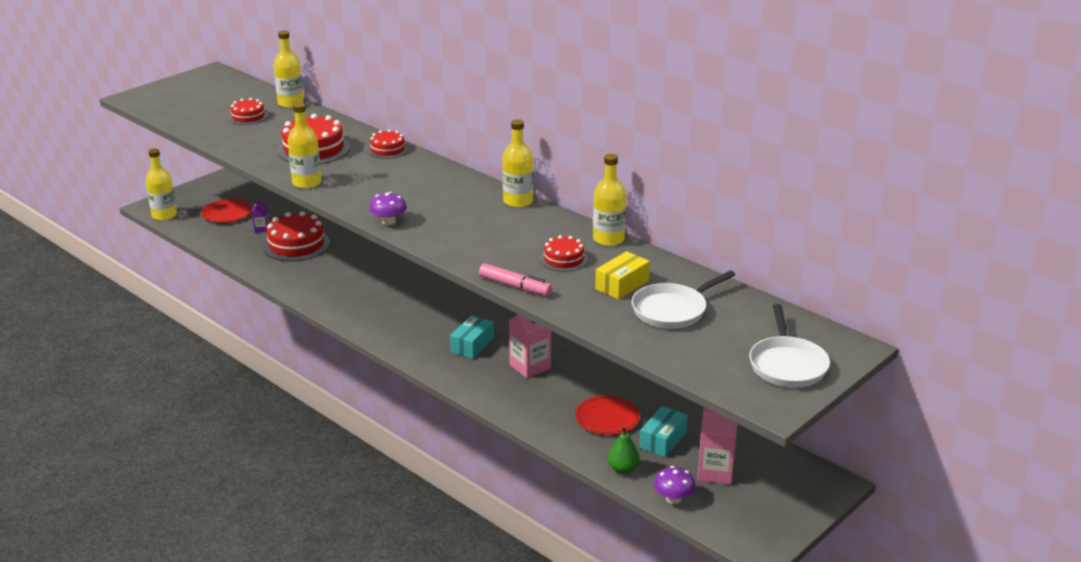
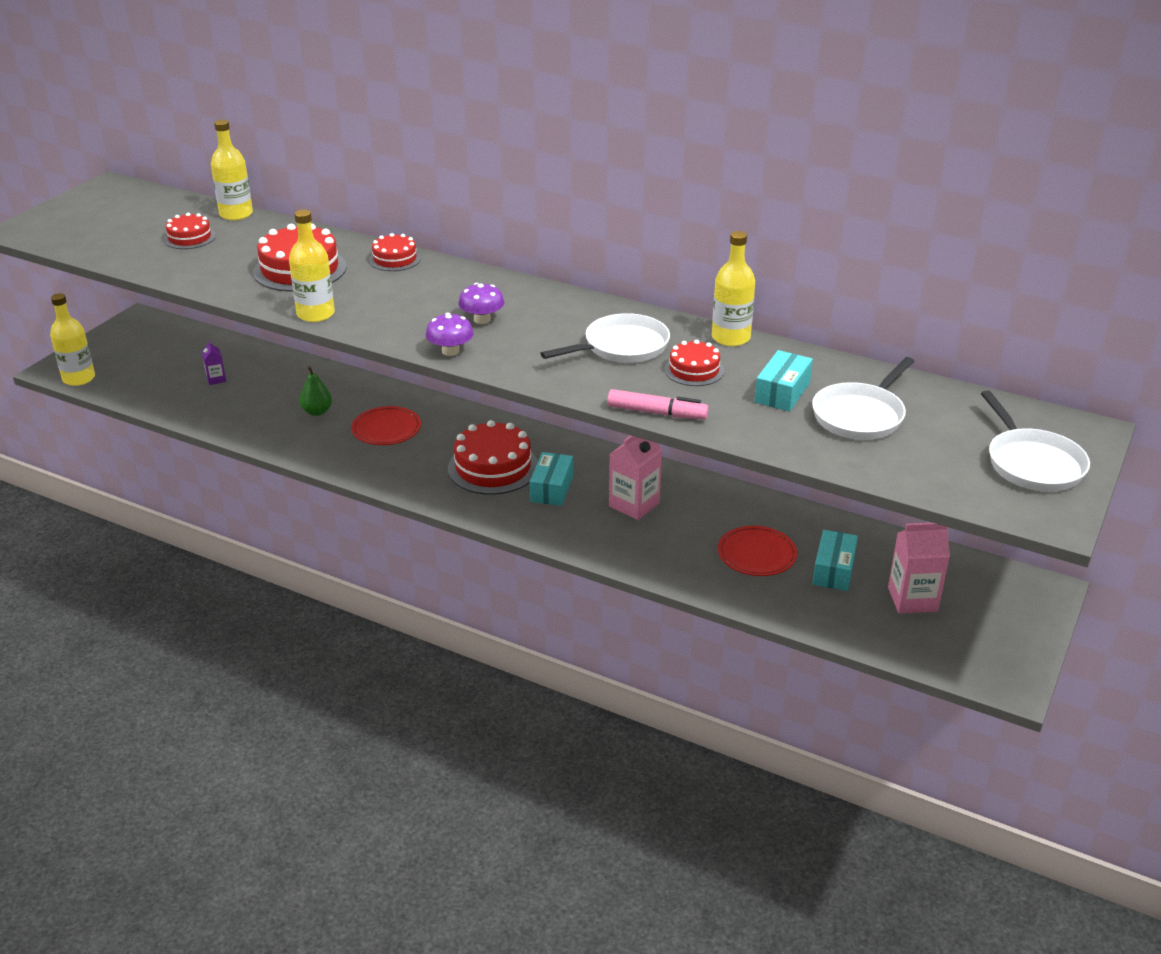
camera: 15 degrees left, 5 degrees up
red plate [201,199,253,223] -> red plate moved to [351,406,421,445]
red cake [263,211,330,261] -> red cake moved to [448,420,538,495]
yellow bottle [503,119,533,208] -> none
yellow box [595,251,650,300] -> turquoise box [754,350,813,412]
green pear [608,426,640,474] -> green pear moved to [300,366,332,416]
purple mushroom [654,466,696,504] -> purple mushroom moved to [458,283,504,324]
none -> white pan [540,313,670,363]

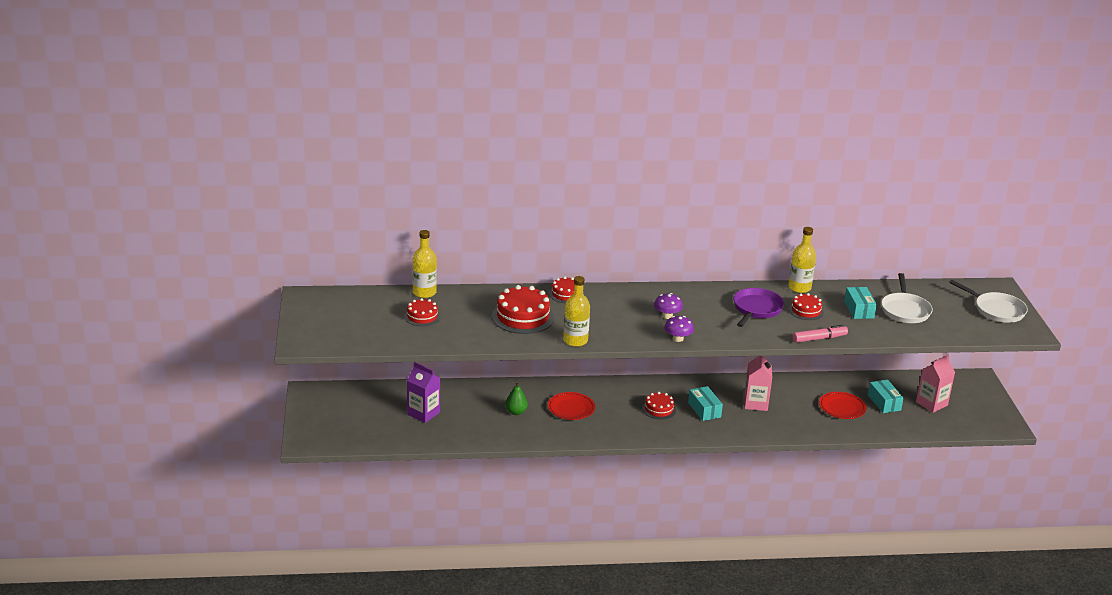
camera: 35 degrees left, 5 degrees down
yellow bottle [50,293,95,386] -> none
purple carton [202,340,226,385] -> purple carton [407,362,441,423], size x1.90
red cake [448,420,538,495] -> red cake [642,392,676,420], size x0.57
white pan [540,313,670,363] -> purple pan [733,288,784,327]

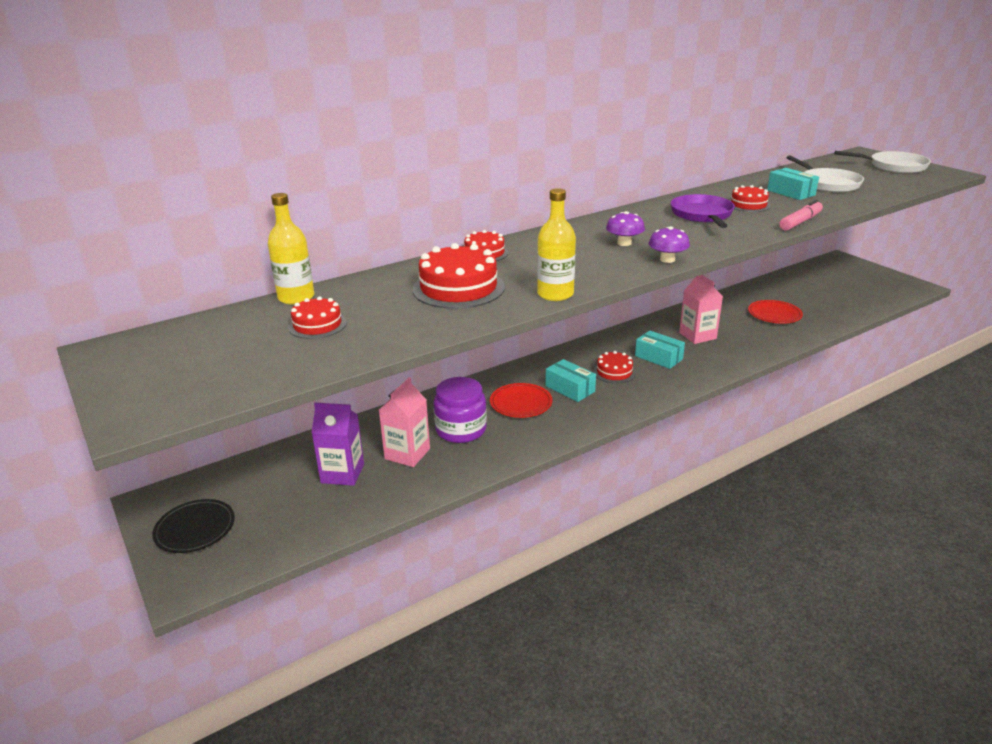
camera: 25 degrees left, 0 degrees up
green pear [505,381,528,415] -> purple jar [433,377,487,443]
yellow bottle [788,227,816,293] -> none
turquoise box [868,380,904,413] -> turquoise box moved to [546,359,596,402]
pink carton [916,355,955,413] -> pink carton moved to [379,377,430,467]
none -> black plate [152,499,235,553]

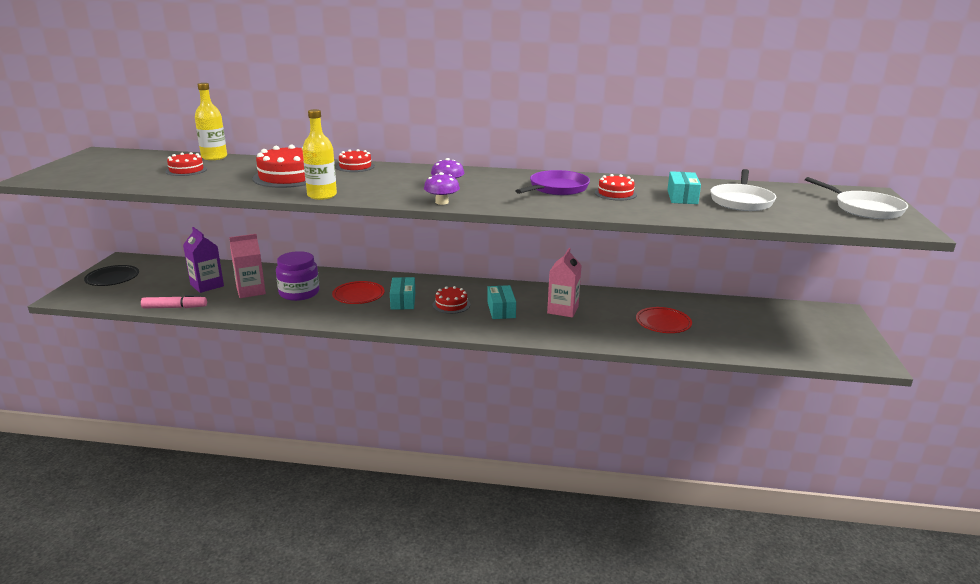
camera: 40 degrees right, 5 degrees down
pink marker [779,200,823,231] -> pink marker moved to [141,295,207,309]

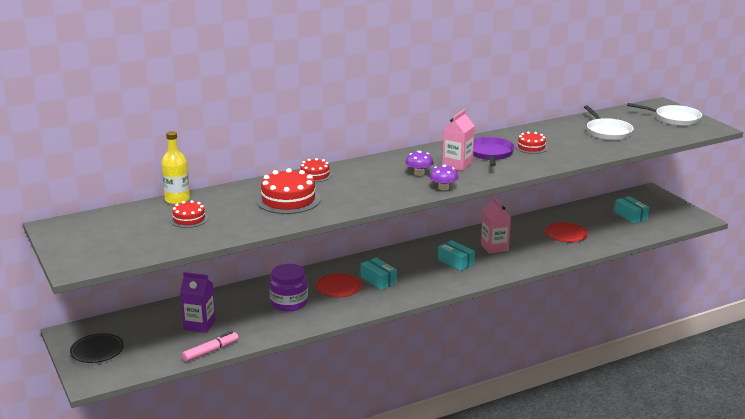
camera: 35 degrees left, 0 degrees up
pink carton [229,234,266,298] -> pink carton moved to [442,109,475,171]
yellow bottle [302,109,337,200] -> none
red cake [433,286,470,314] -> none
turquoise box [667,171,701,204] -> turquoise box moved to [615,196,649,223]

